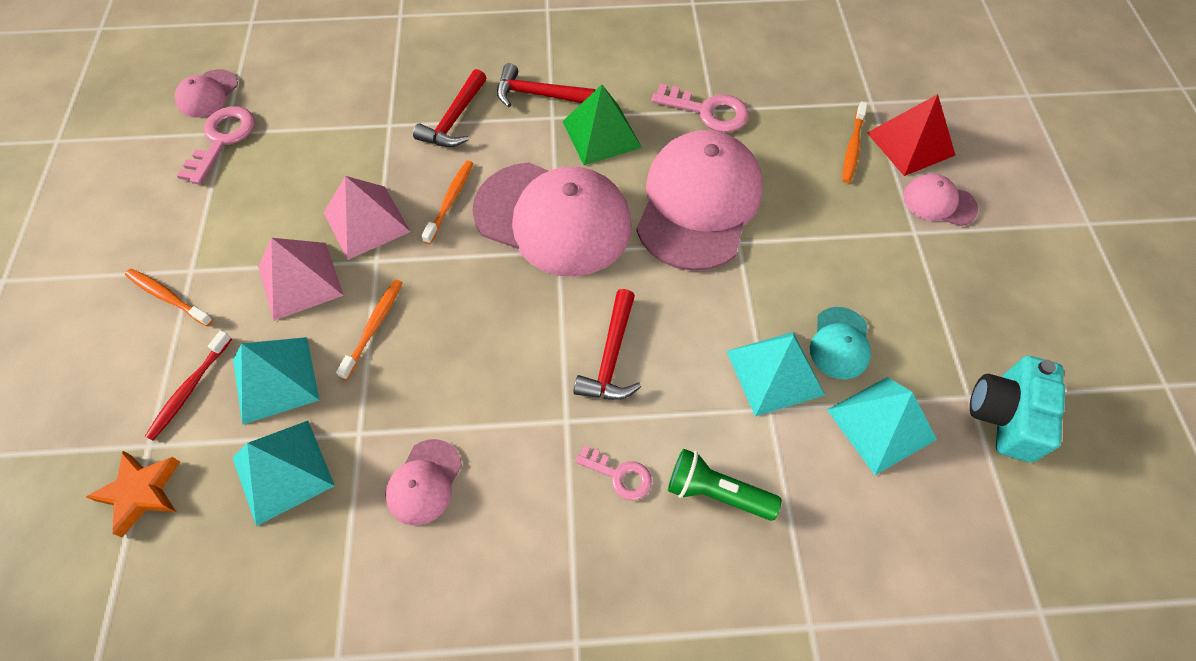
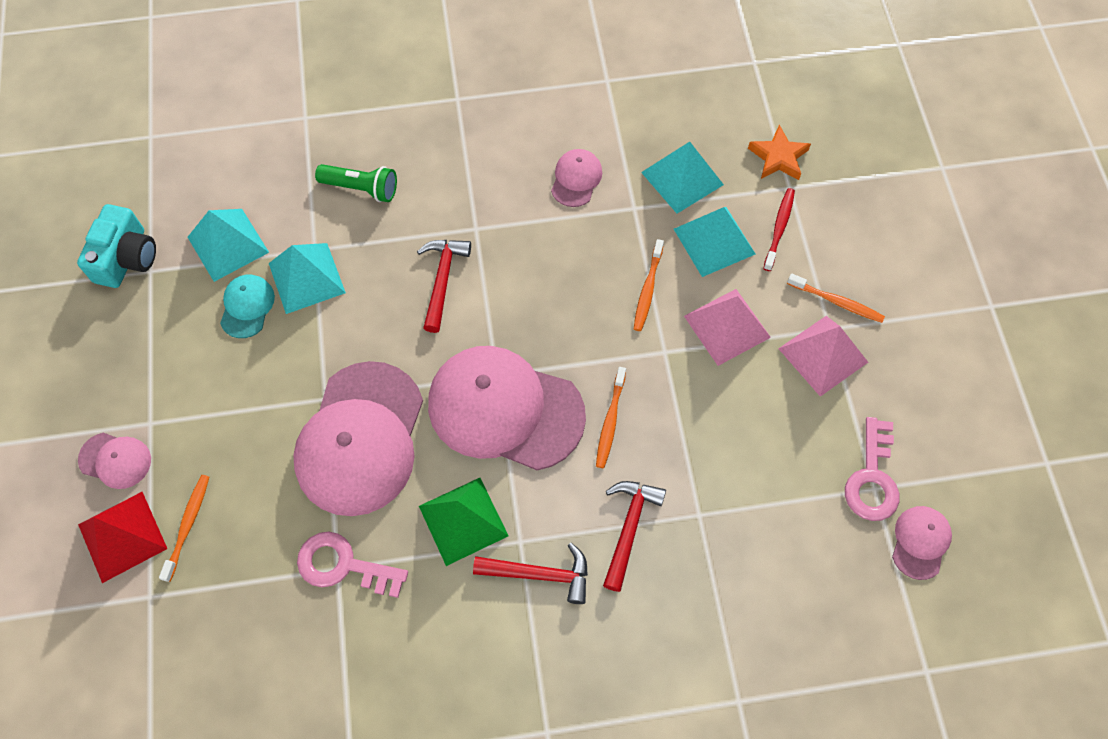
camera: 175 degrees right, 5 degrees up
pink pyramid [324,176,411,260] -> pink pyramid moved to [778,316,868,397]
pink key [575,445,652,500] -> none

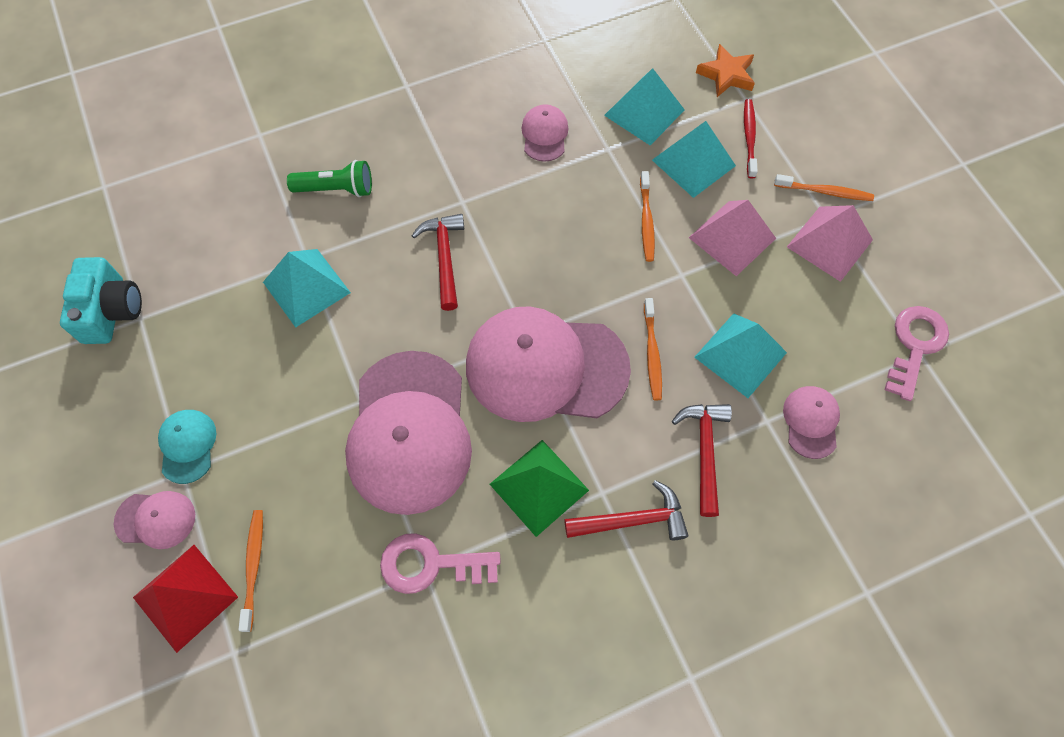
camera: 15 degrees left, 0 degrees up
turquoise pyramid [188,209,269,282] -> turquoise pyramid moved to [694,313,787,398]
turquoise cap [220,275,275,338] -> turquoise cap moved to [158,410,216,484]
pink key [845,417,900,521] -> pink key turned 150 degrees counterclockwise [885,306,949,401]
pink cap [892,506,952,580] -> pink cap moved to [783,386,840,459]

